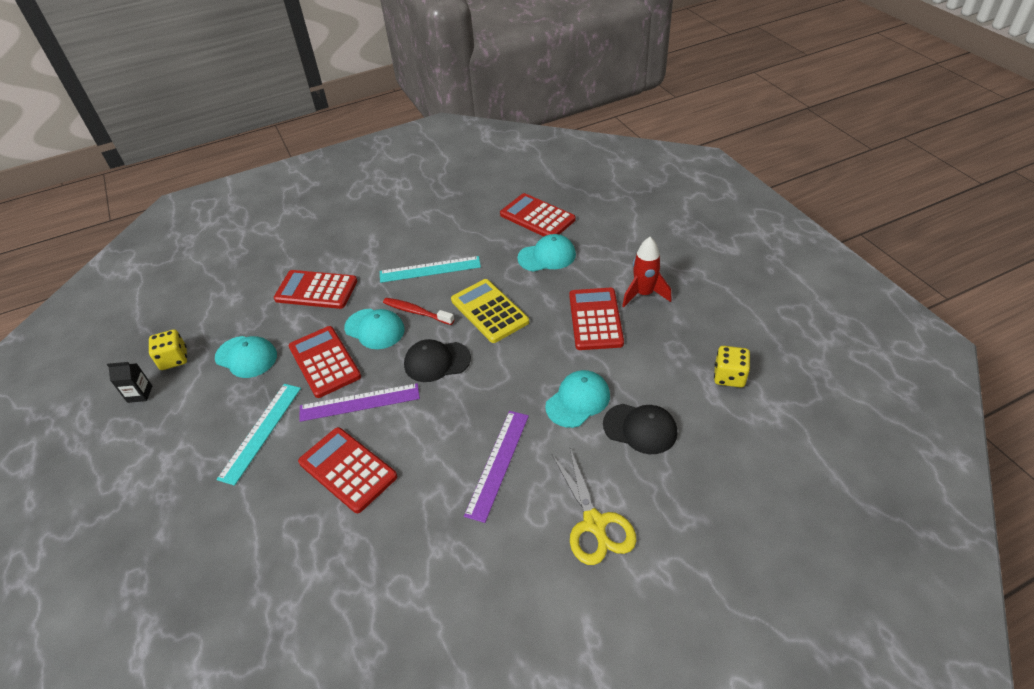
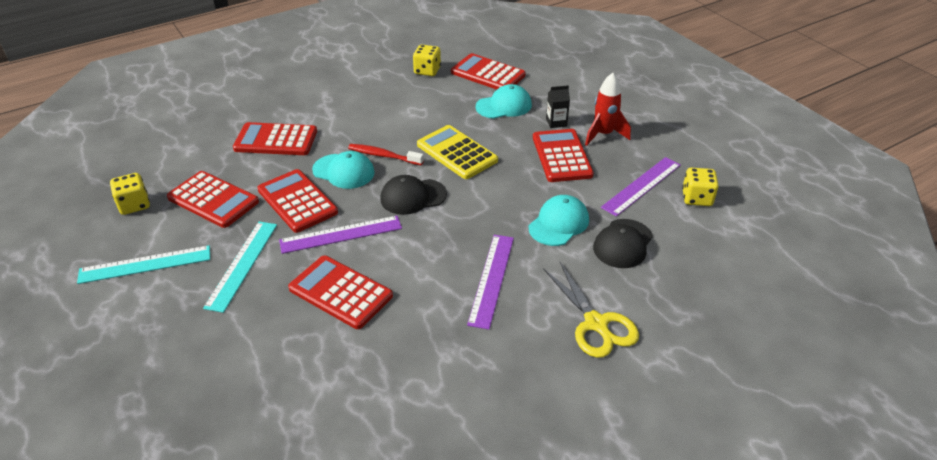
camera: 10 degrees left, 5 degrees down
black carton [107,362,152,403] -> black carton moved to [546,85,570,128]
turquoise cap [215,336,277,378] -> red calculator [167,171,259,228]
turquoise ruler [380,256,481,283] -> turquoise ruler moved to [77,245,210,284]
black cap [603,404,677,454] -> black cap turned 105 degrees clockwise [593,219,653,268]
none -> yellow dice [413,45,441,76]
none -> purple ruler [601,157,681,217]

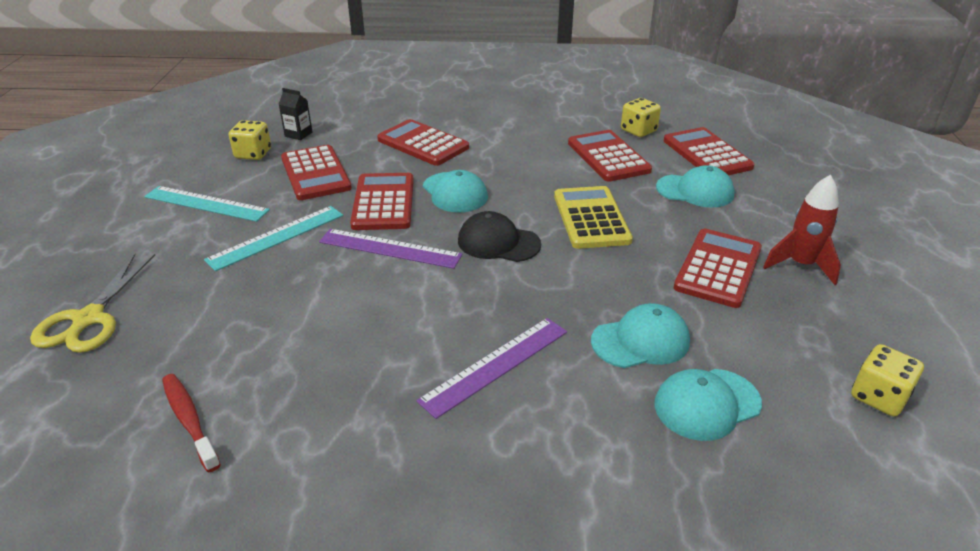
camera: 35 degrees right, 5 degrees down
red calculator [288,256,393,329] -> red calculator moved to [568,130,652,182]
red toothbrush [348,144,424,165] -> red toothbrush moved to [162,374,221,472]
yellow scissors [543,262,639,358] -> yellow scissors moved to [30,254,155,353]
black carton [546,85,570,128] -> black carton moved to [278,88,312,140]
black cap [593,219,653,268] -> turquoise cap [654,369,762,441]
purple ruler [601,157,681,217] -> none

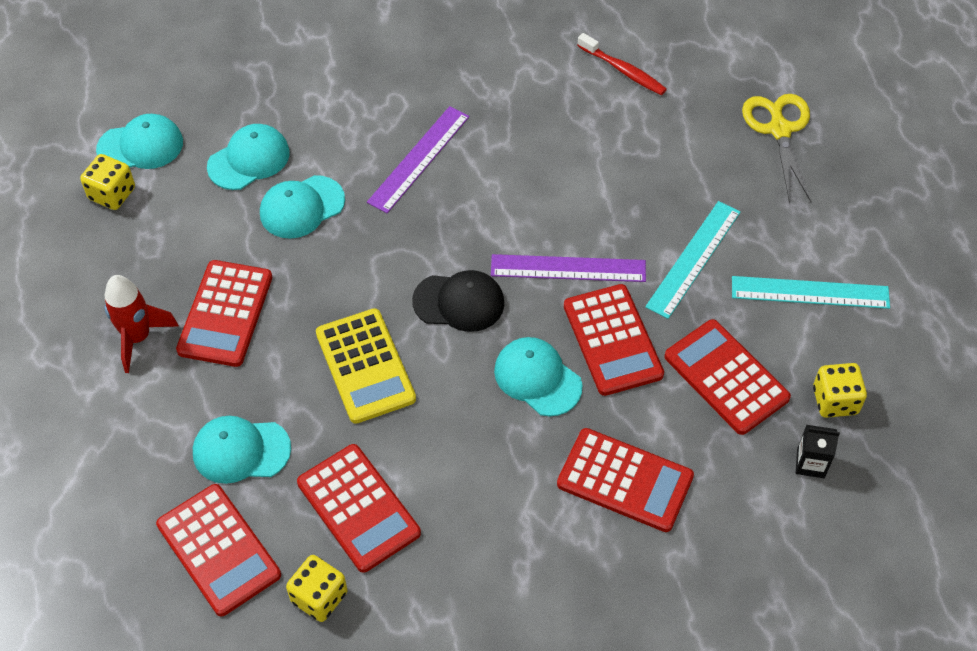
camera: 165 degrees right, 20 degrees up
none -> turquoise cap [96,114,183,169]

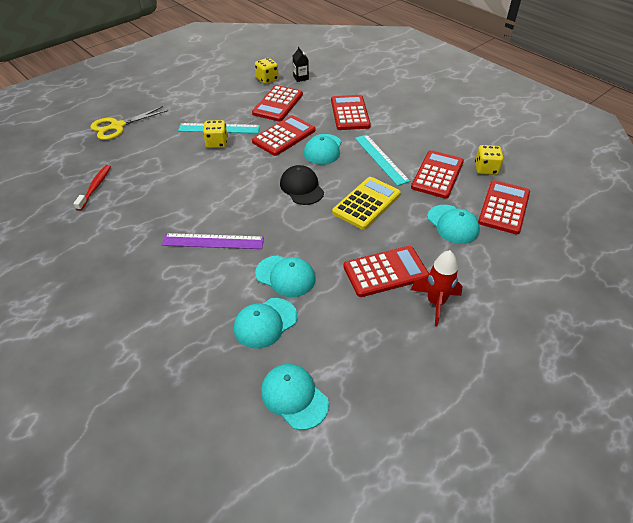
camera: 120 degrees left, 10 degrees down
yellow dice [80,154,135,210] -> yellow dice moved to [203,120,228,148]
turquoise cap [207,124,290,190] -> turquoise cap turned 60 degrees counterclockwise [234,298,297,349]
purple ruler [491,254,646,282] -> none
turquoise ruler [732,276,890,309] -> turquoise ruler moved to [355,134,410,186]

